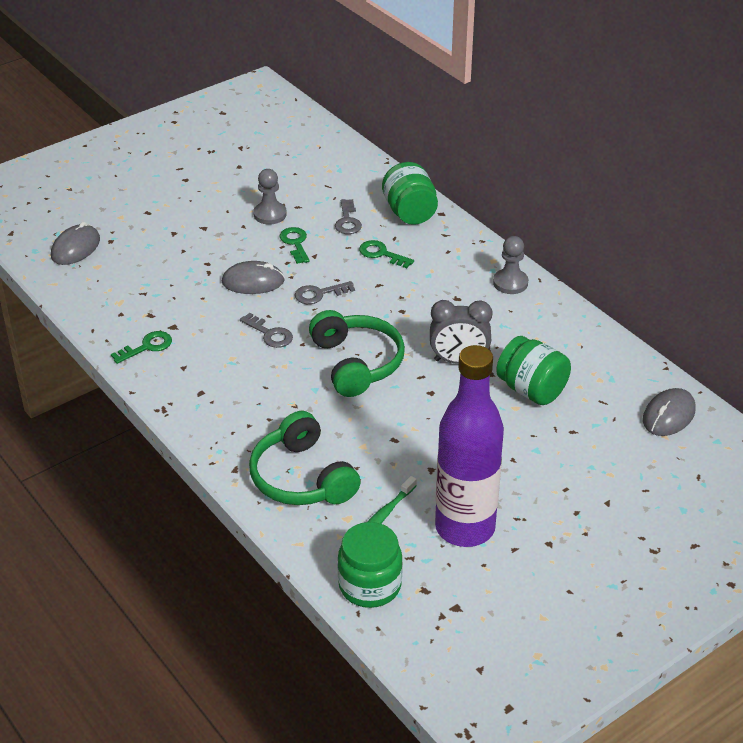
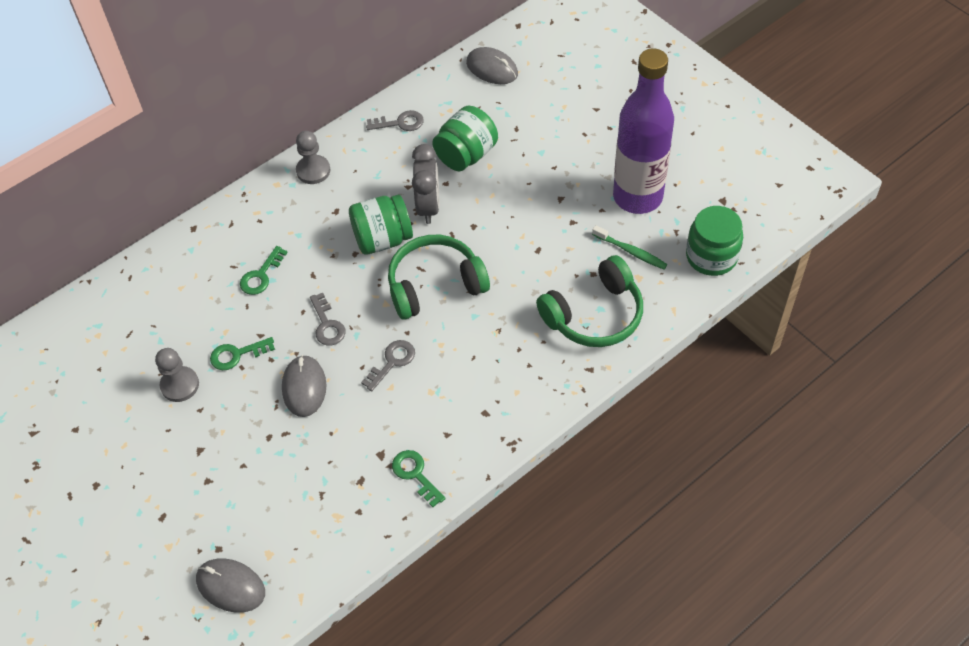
camera: 90 degrees left, 15 degrees up
grey key [335,199,362,234] -> grey key moved to [366,110,424,131]
green jar [382,162,438,225] -> green jar moved to [349,195,413,255]

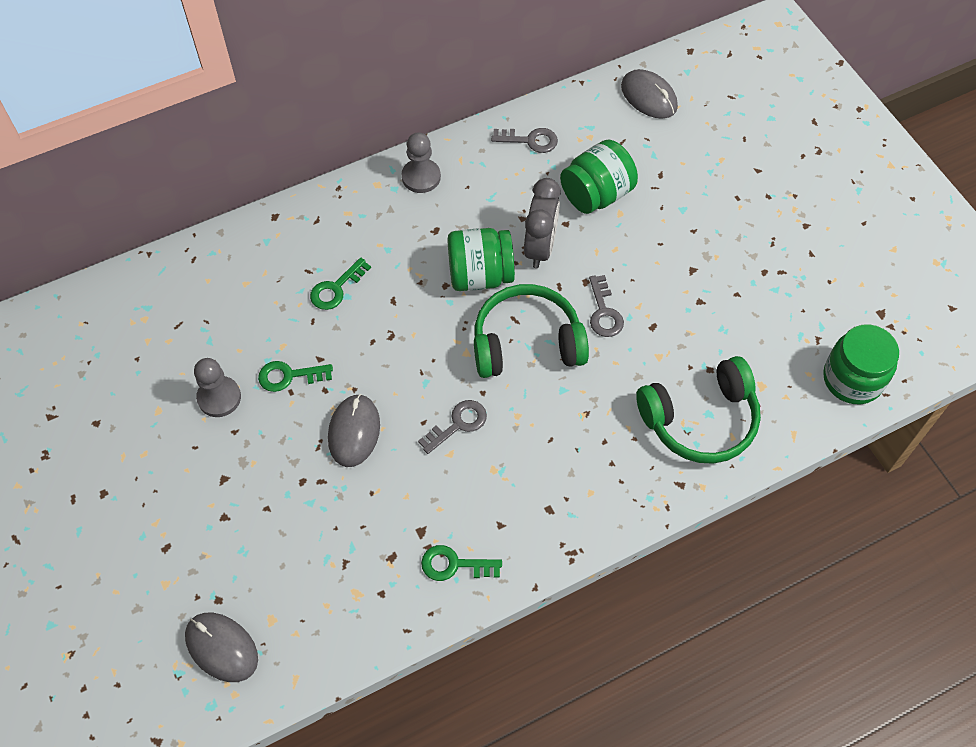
camera: 10 degrees right, 5 degrees up
grey key [310,293,346,346] -> grey key moved to [589,275,624,337]
green key [392,450,446,507] -> green key turned 60 degrees counterclockwise [421,545,502,581]
green toothbrush [592,225,668,269] -> none
purple bottle [613,48,674,214] -> none

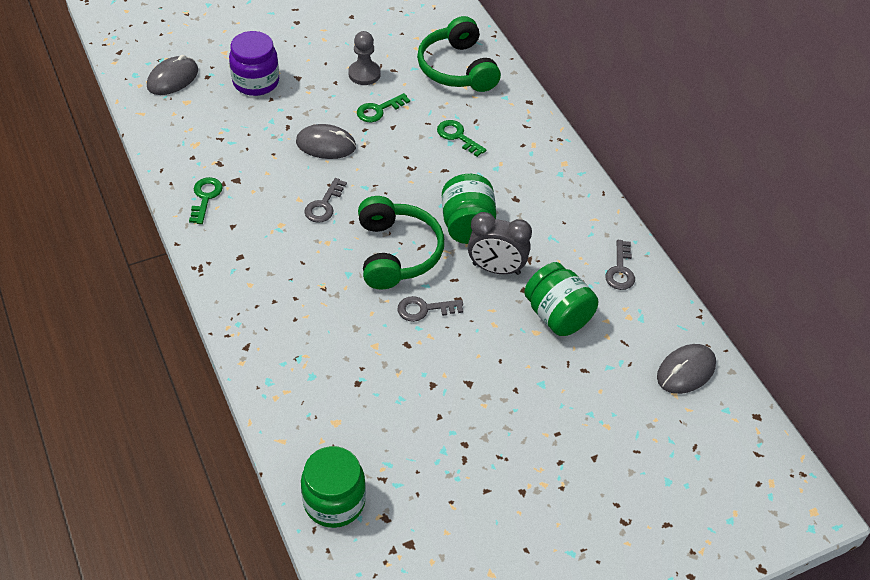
camera: 90 degrees right, 10 degrees down
green key [258,361,333,392] -> green key turned 120 degrees counterclockwise [357,93,410,122]
grey pawn [402,132,441,193] -> none
grey key [418,400,487,454] -> grey key turned 60 degrees clockwise [304,178,347,223]
green headphones [636,356,761,464] -> green headphones moved to [417,16,501,92]
none -> purple jar [229,31,279,96]

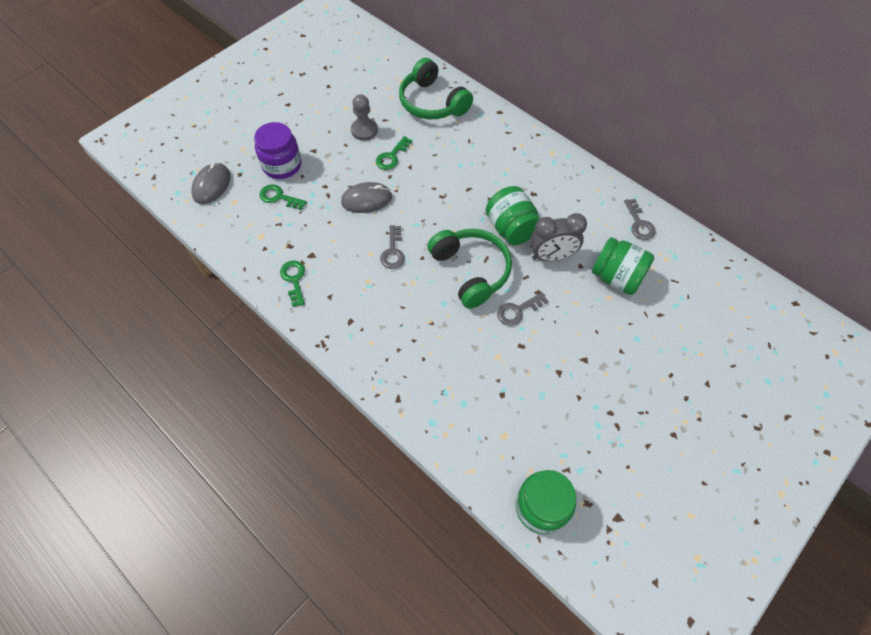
camera: 20 degrees left, 10 degrees up
green key [437,120,486,157] -> green key moved to [259,184,307,210]
grey mouse [657,344,716,394] -> none

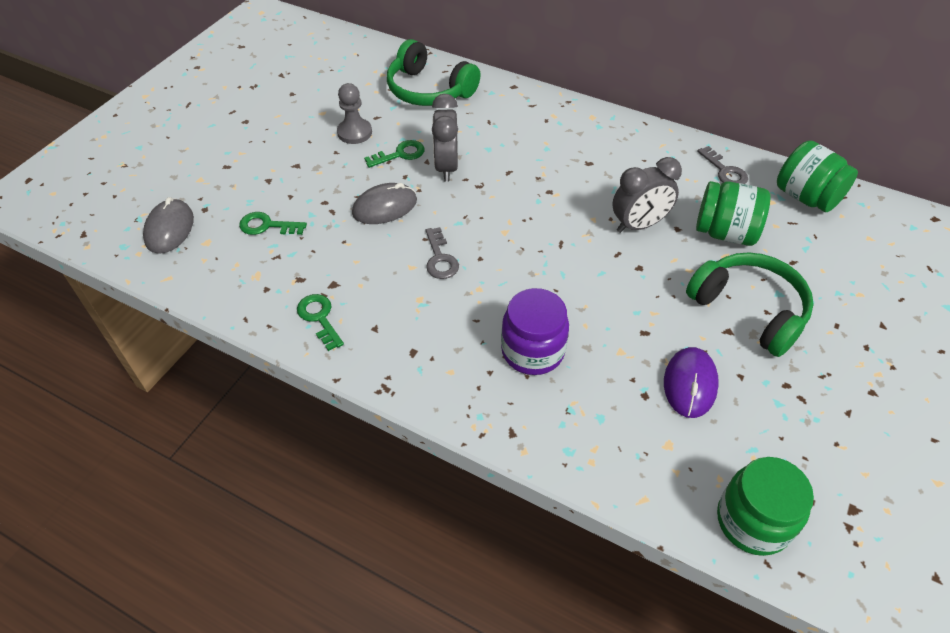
camera: 15 degrees left, 10 degrees down
purple jar [254,122,301,179] -> purple jar moved to [501,288,569,375]
green key [376,136,412,170] -> green key turned 135 degrees counterclockwise [364,140,425,168]
green headphones [427,229,512,309] -> green headphones moved to [686,252,814,357]
green jar [486,186,540,245] -> green jar moved to [777,140,858,212]
grey key [497,292,548,326] -> none
none -> grey clock [432,94,458,182]
none -> purple mouse [664,347,719,418]

